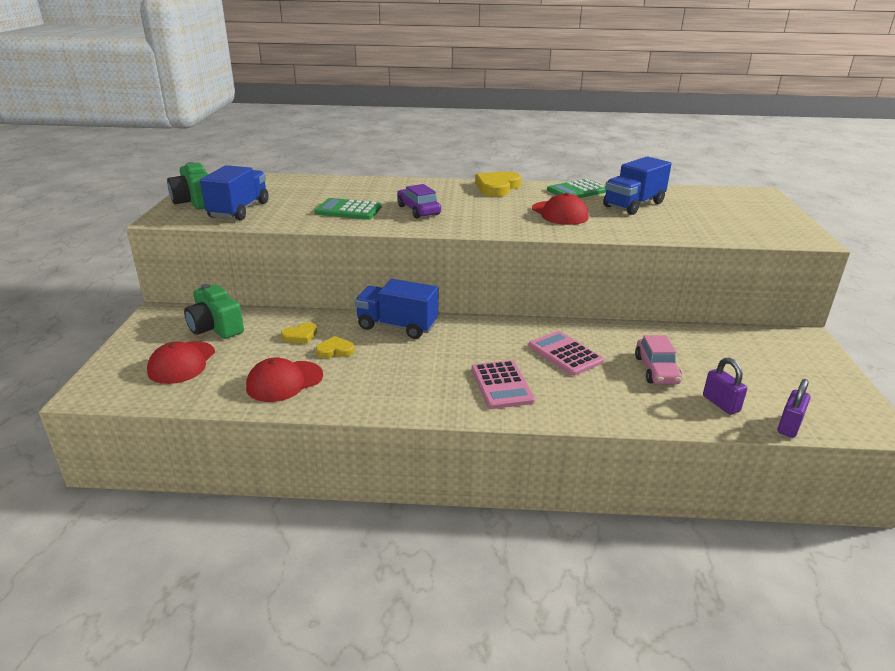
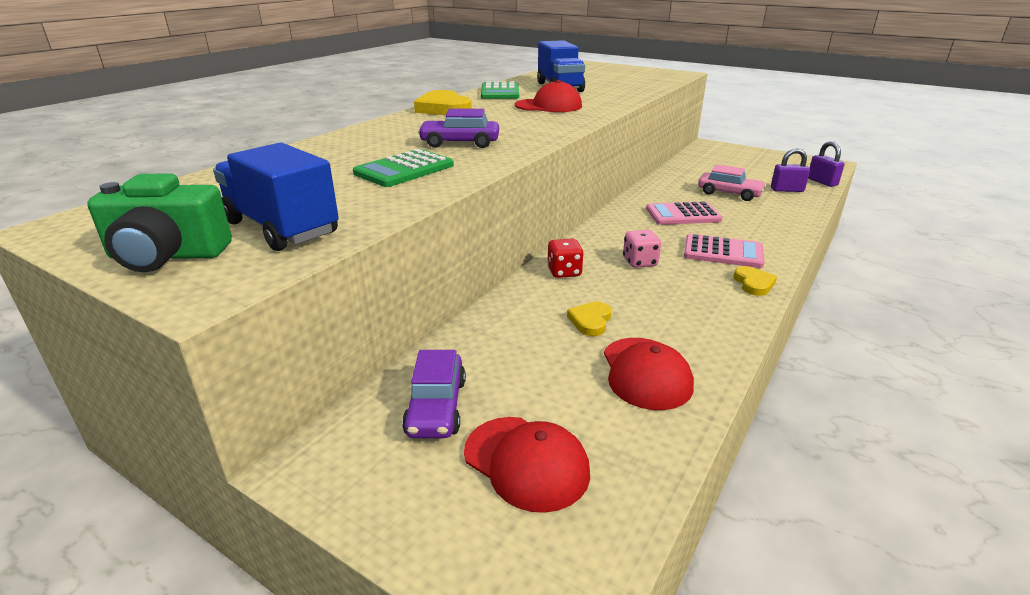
camera: 60 degrees left, 0 degrees up
green camera [184,284,244,339] -> purple car [402,350,466,438]
yellow heart [281,322,317,344] -> yellow heart moved to [733,266,777,296]
blue truck [355,279,438,339] -> red dice [547,239,584,278]
none -> pink dice [623,230,661,268]

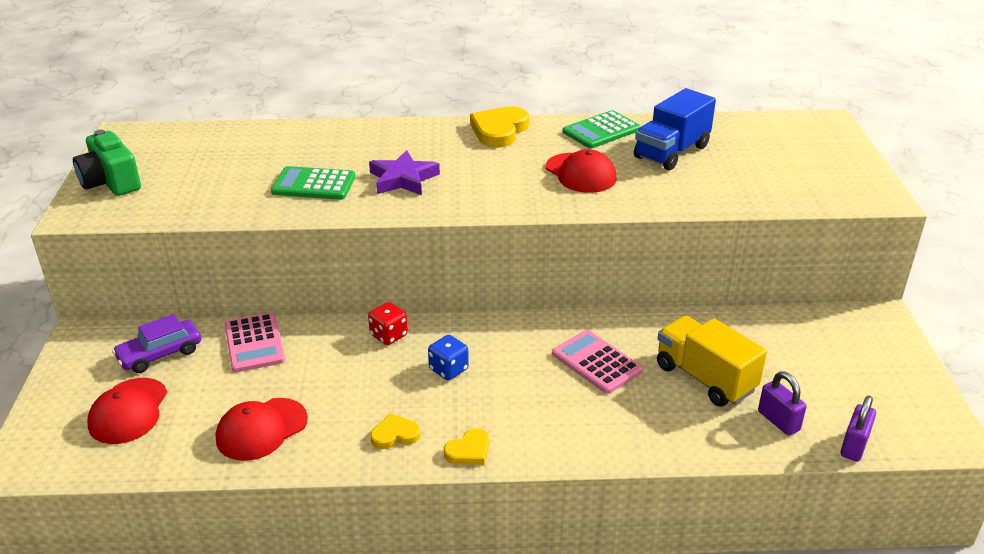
camera: 55 degrees right, 5 degrees up
blue truck [213,143,339,251] -> none
purple car [418,108,499,148] -> purple star [369,150,440,195]
yellow heart [567,301,611,336] -> yellow heart moved to [370,413,420,449]
pink dice [623,230,661,268] -> blue dice [428,335,469,380]
pink calculator [684,234,765,268] -> pink calculator moved to [224,312,285,373]
pink car [698,164,766,201] -> yellow truck [657,316,767,407]

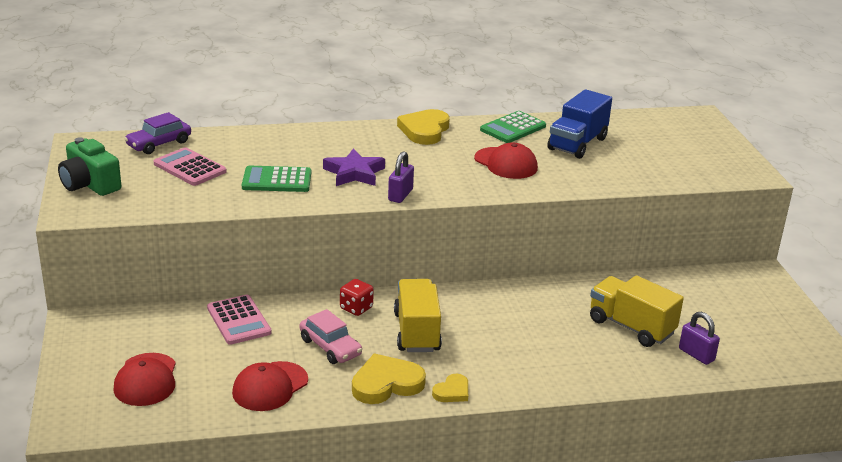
camera: 10 degrees left, 5 degrees down
purple car [112,314,201,373] -> purple car moved to [124,112,191,154]
yellow heart [370,413,420,449] -> yellow heart [352,354,426,404], size x1.79
blue dice [428,335,469,380] -> yellow truck [394,279,442,352]
pink calculator [552,330,643,394] -> pink calculator moved to [154,147,227,186]
purple padlock [841,396,876,462] -> purple padlock moved to [388,151,414,203]
none -> pink car [300,309,362,364]

